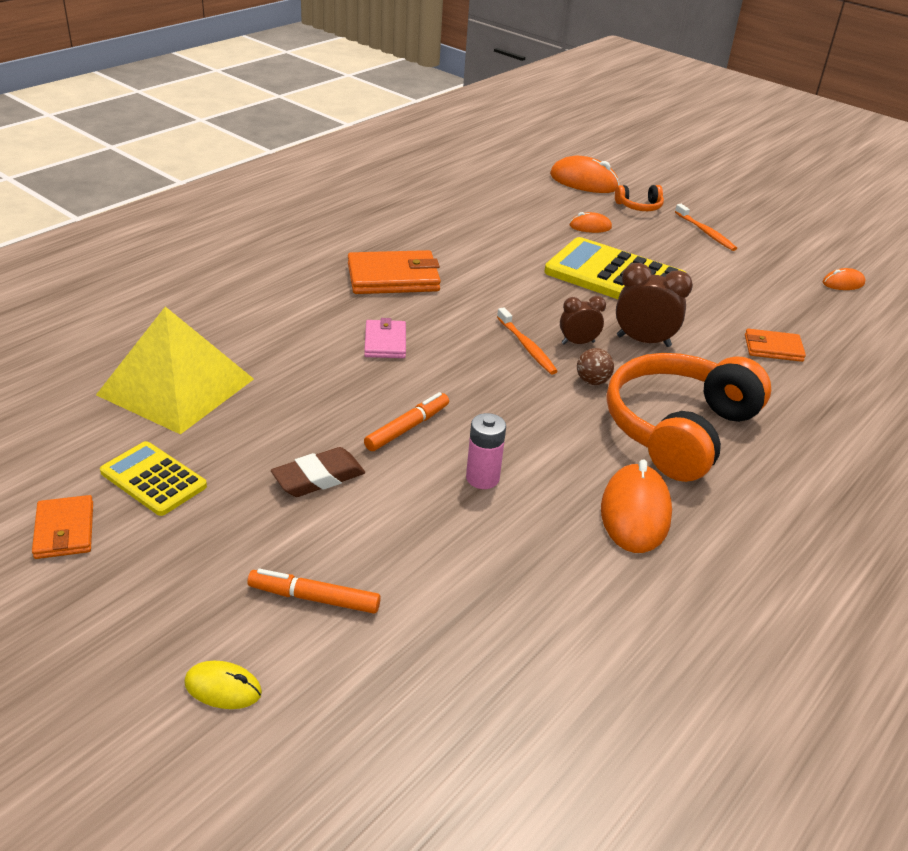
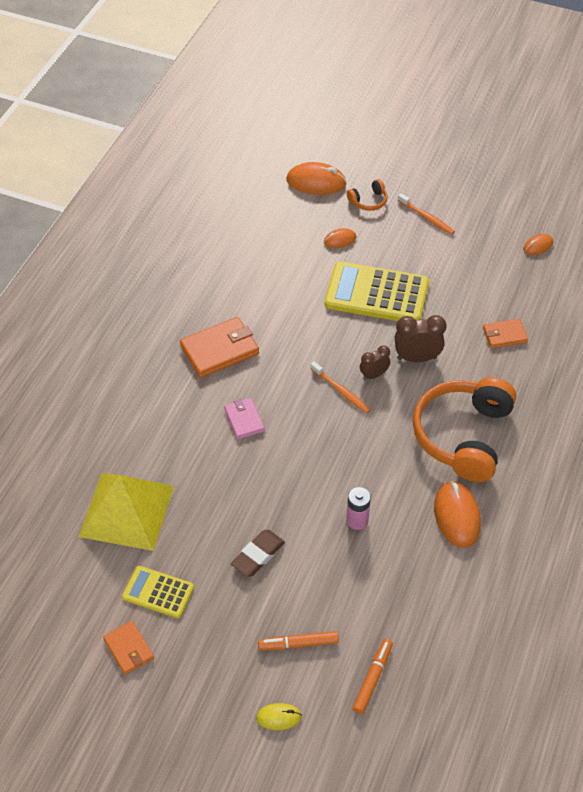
camera: 15 degrees left, 15 degrees up
orange marker [364,392,449,451] -> orange marker moved to [353,639,393,714]
brown ball [577,348,614,385] -> none

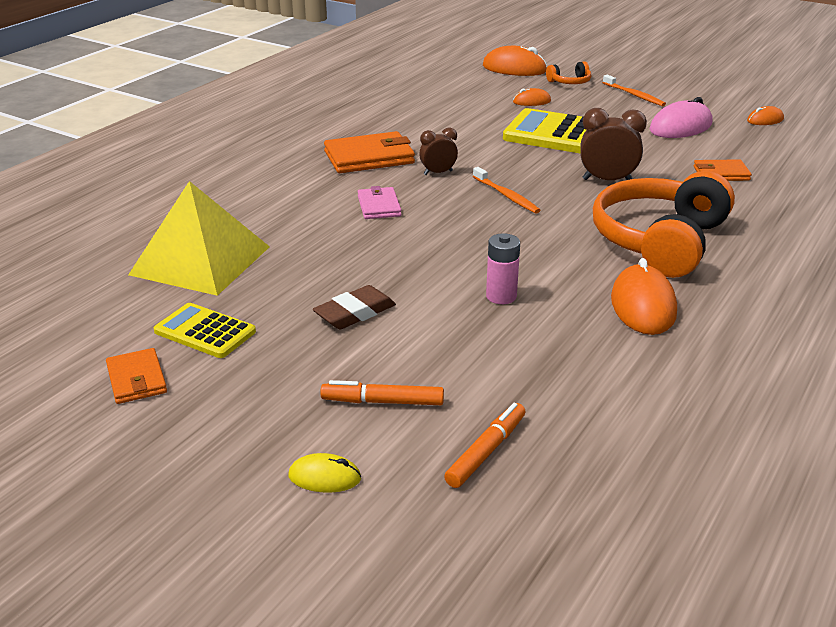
camera: 10 degrees right, 20 degrees down
brown clock [360,345,390,380] -> brown clock moved to [419,128,458,175]
none -> pink mouse [649,97,712,138]

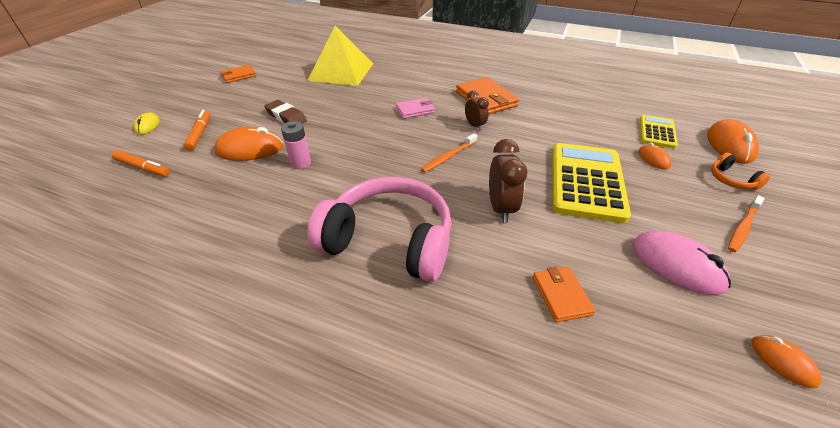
camera: 80 degrees right, 10 degrees up
yellow calculator [154,303,256,358] -> yellow calculator moved to [640,115,678,149]
orange headphones [593,171,735,278] -> pink headphones [307,177,451,282]
orange mouse [611,258,677,335] -> orange mouse moved to [214,127,283,161]

